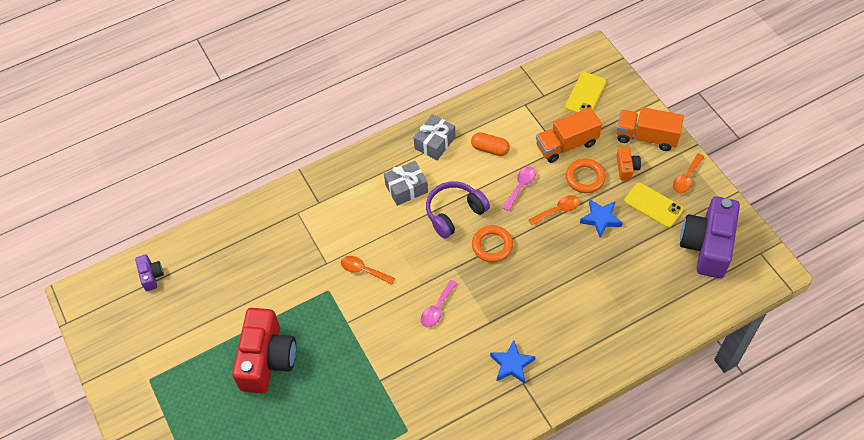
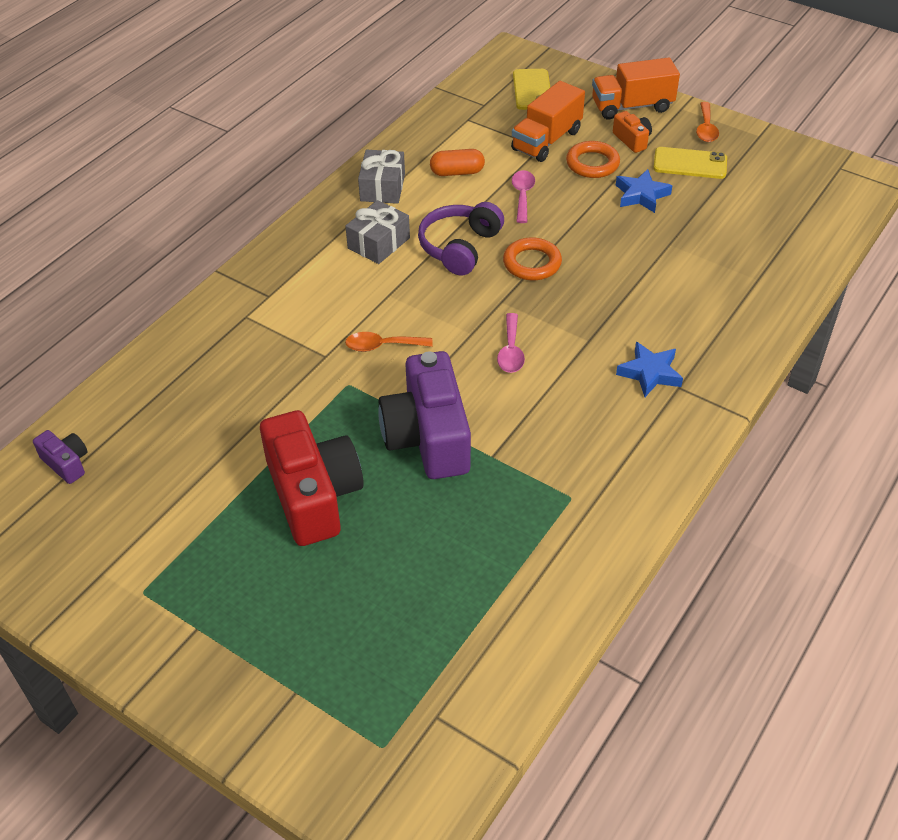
camera: 30 degrees left, 10 degrees down
orange spoon [529,195,580,226] -> none
purple camera [680,196,740,279] -> purple camera moved to [378,351,471,479]

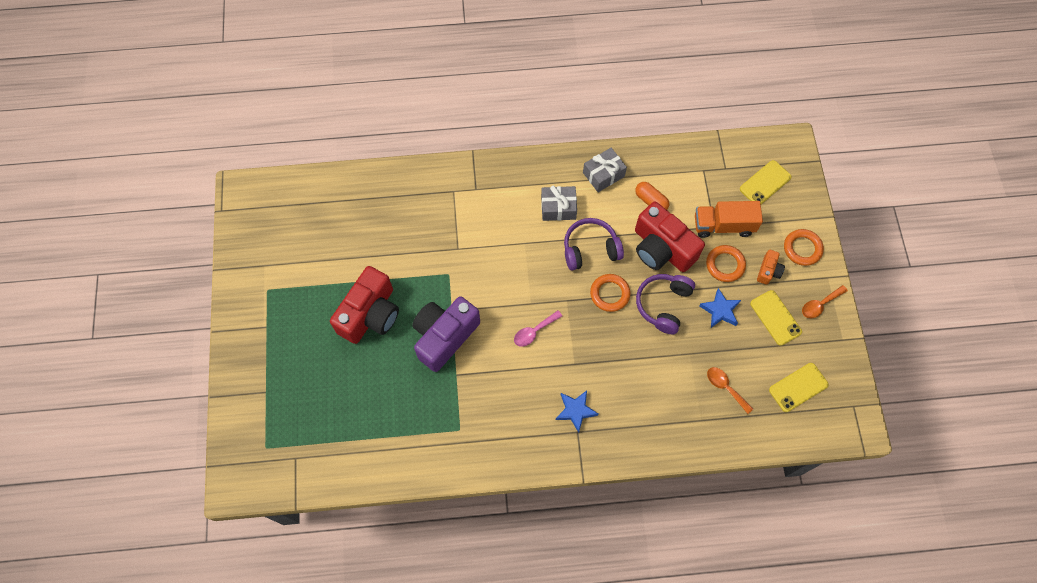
camera: 50 degrees right, 20 degrees up
purple camera [33,430,88,484] -> none
orange spoon [345,332,432,352] -> orange spoon moved to [707,367,753,414]
pink spoon [512,170,535,223] -> red camera [635,202,705,272]
orange truck [592,57,680,120] -> orange ring [784,229,824,266]
none -> purple headphones [636,274,695,334]
none -> yellow phone [769,363,829,412]

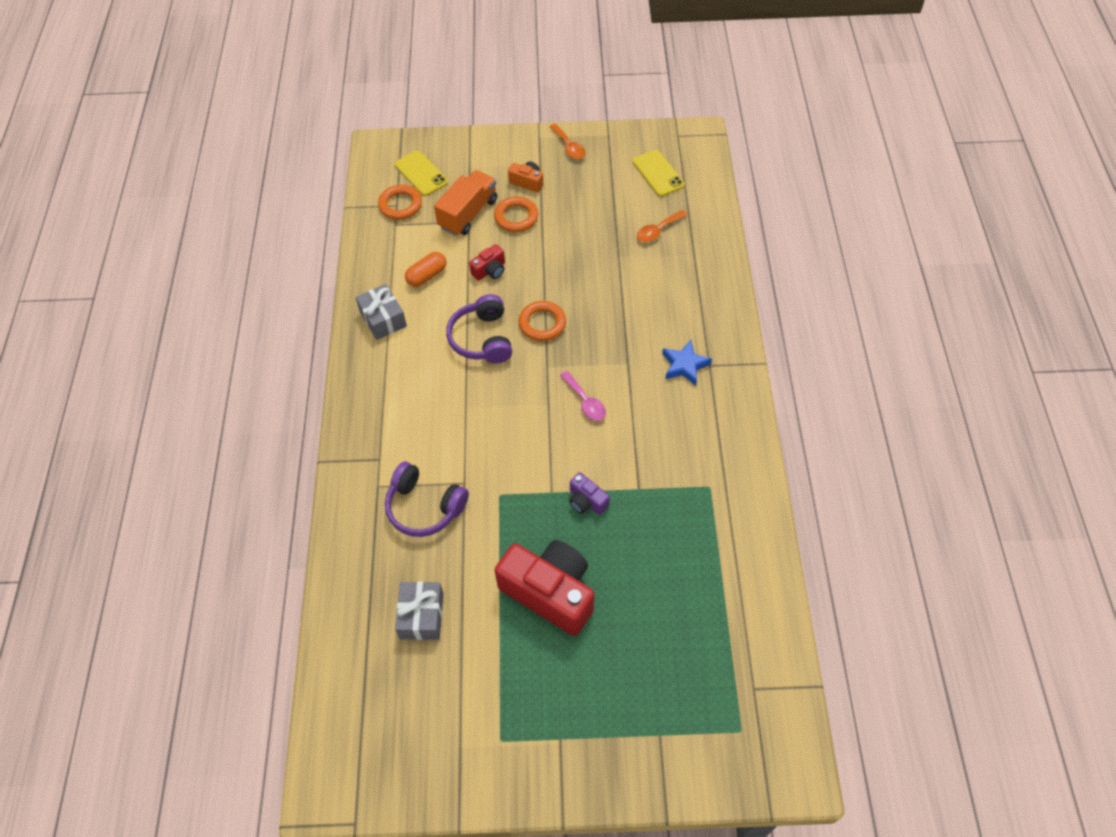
camera: 85 degrees left, 10 degrees down
purple camera [412,296,480,372] -> purple camera [570,472,610,515], size x0.46
grey gift [541,186,577,221] -> grey gift moved to [395,581,444,640]
red camera [635,202,705,272] -> red camera [469,244,505,281], size x0.46
purple headphones [636,274,695,334] -> purple headphones moved to [385,462,469,537]
orange truck [695,201,763,238] -> orange truck turned 150 degrees counterclockwise [434,170,497,236]
blue star [699,288,741,328] -> none
yellow phone [750,290,802,346] -> none
orange ring [784,229,824,266] -> orange ring moved to [378,185,422,220]

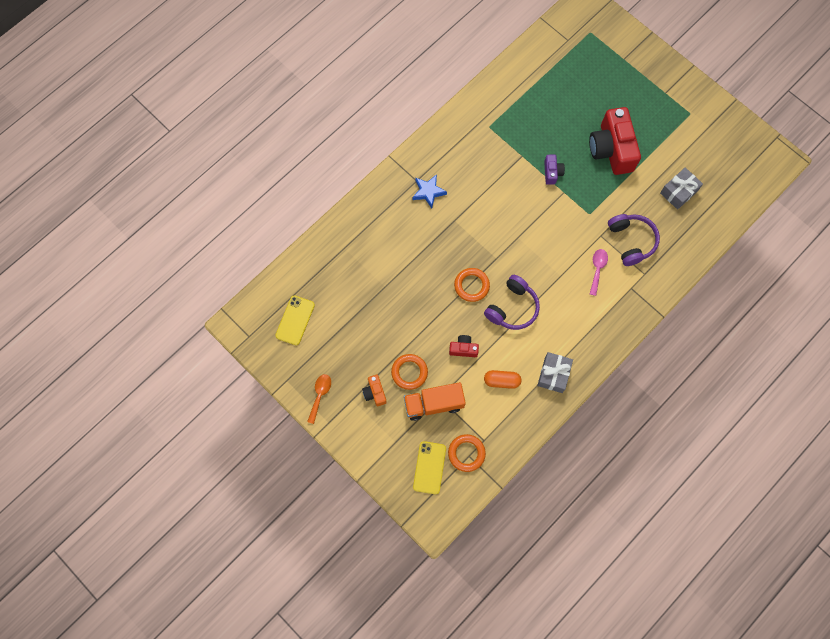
camera: 135 degrees left, 15 degrees up
pink spoon [560,371,606,421] -> pink spoon moved to [590,249,608,296]
orange spoon [637,210,687,242] -> none

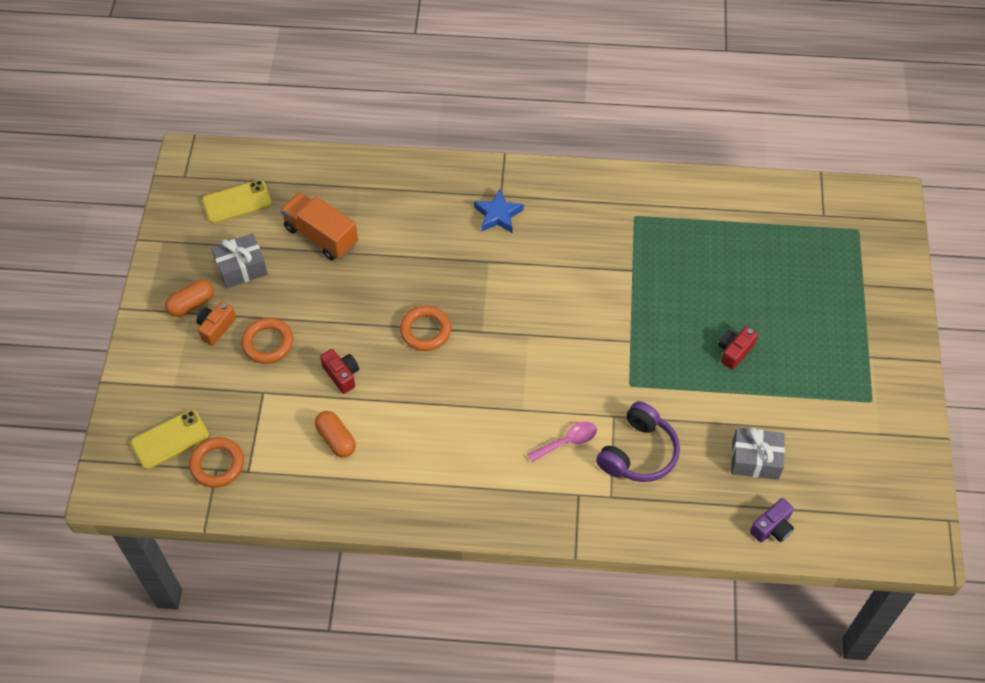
camera: 50 degrees right, 15 degrees down
orange spoon [307,374,331,424] -> none
orange truck [404,382,466,421] -> orange truck moved to [280,192,358,261]
purple headphones [484,275,540,330] -> none
grey gift [537,352,573,393] -> grey gift moved to [211,233,268,289]
purple camera [544,155,565,185] -> purple camera moved to [750,498,794,542]
red camera [589,107,641,175] -> red camera [718,326,758,370], size x0.46
none -> orange capsule [165,279,214,317]

